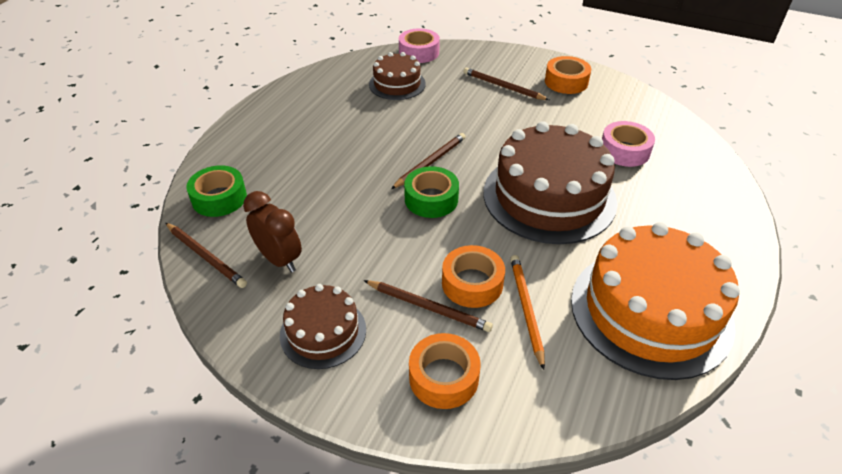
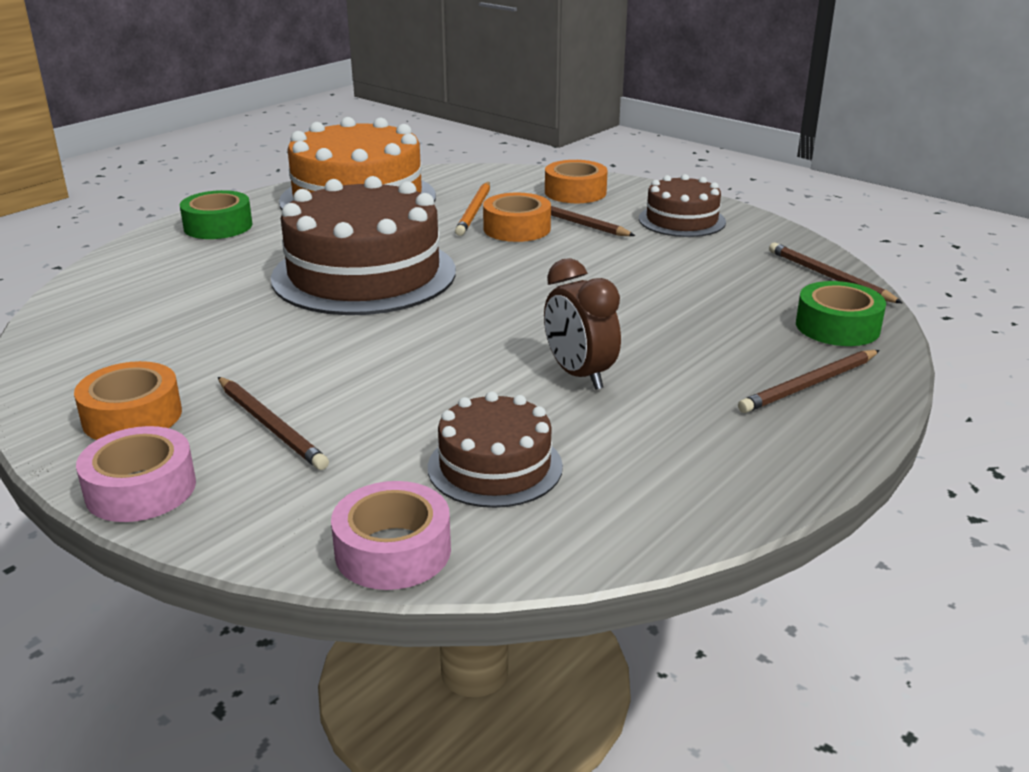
camera: 165 degrees left, 15 degrees down
brown clock [243,191,302,273] -> brown clock moved to [544,258,621,390]
brown pencil [391,133,466,189] -> brown pencil moved to [738,350,880,413]
green tape [404,166,459,218] -> green tape moved to [179,190,252,239]
pink tape [602,121,655,167] -> pink tape moved to [76,426,196,522]

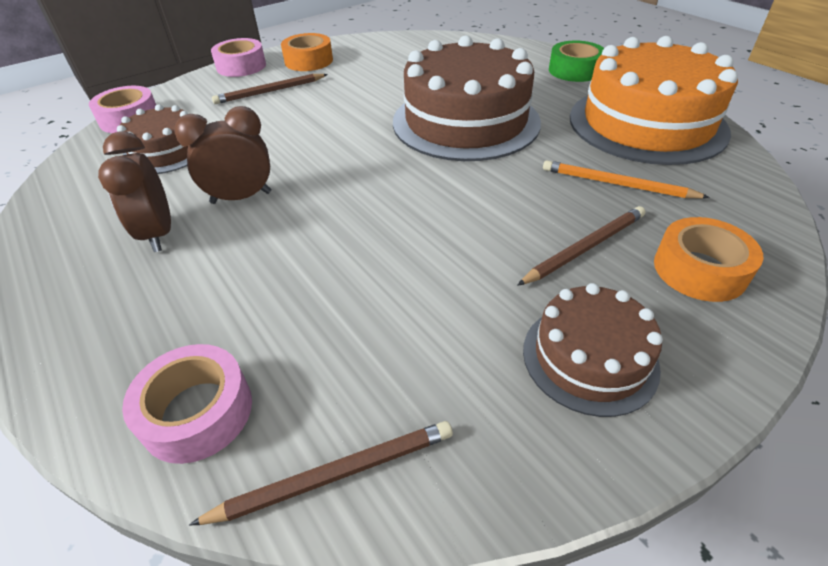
camera: 105 degrees right, 15 degrees up
orange tape [483,193,551,242] -> none
brown pencil [738,350,880,413] -> none
green tape [796,281,886,346] -> pink tape [122,344,252,464]
none -> brown clock [98,132,171,252]

